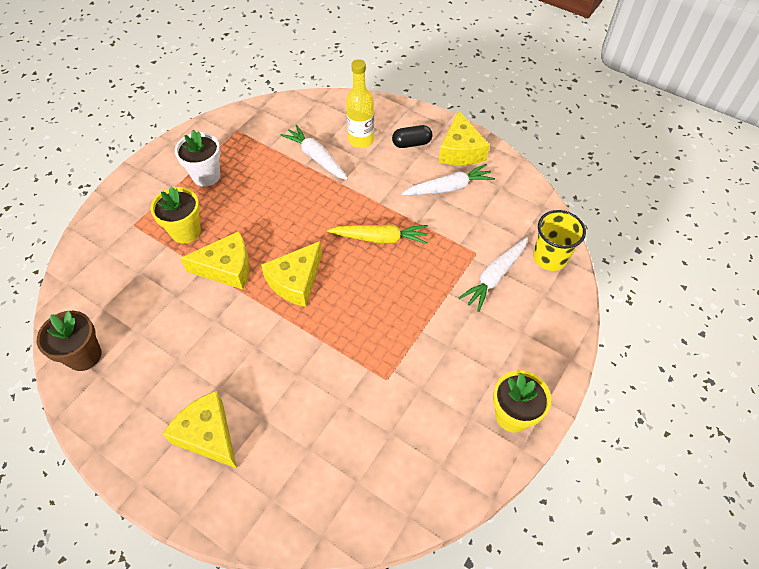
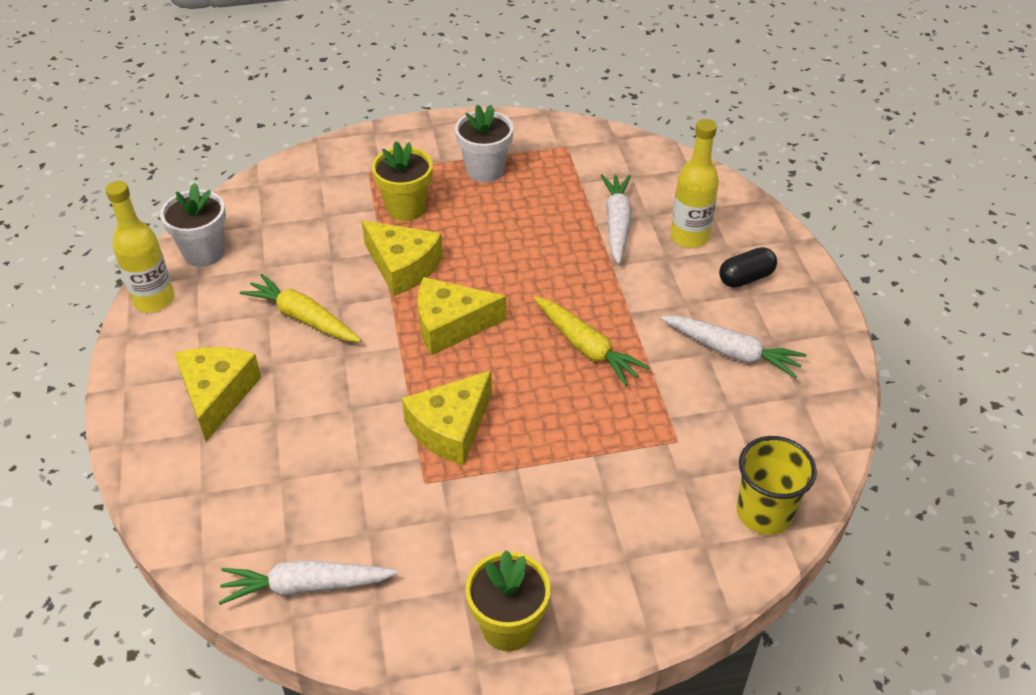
camera: 45 degrees right, 10 degrees down
brown flower pot [37,311,101,371] -> white flower pot [160,183,226,267]
black capsule [392,125,432,148] -> black capsule turned 60 degrees counterclockwise [719,247,777,288]
yellow cheese [439,110,490,165] -> yellow cheese moved to [402,370,492,465]
white carrot [458,237,528,312] -> white carrot moved to [219,560,398,605]
none -> yellow bottle [105,181,174,312]
none -> yellow carrot [240,274,361,342]

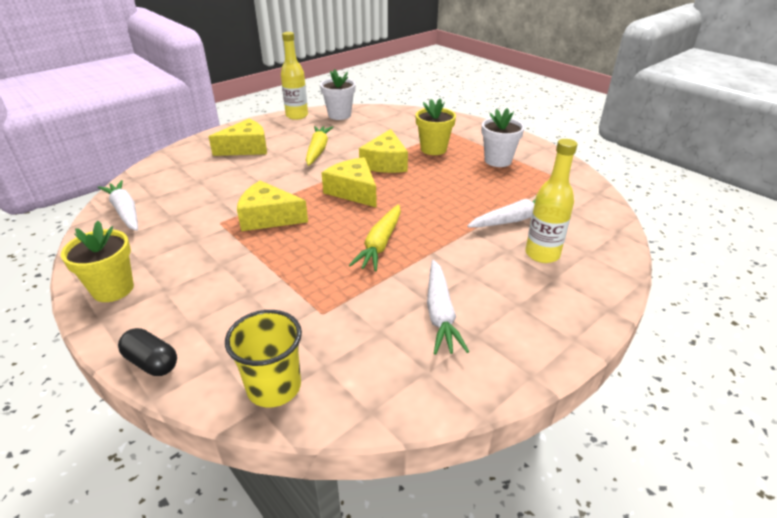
camera: 60 degrees right, 10 degrees down
black capsule [719,247,777,288] -> black capsule moved to [118,328,177,376]

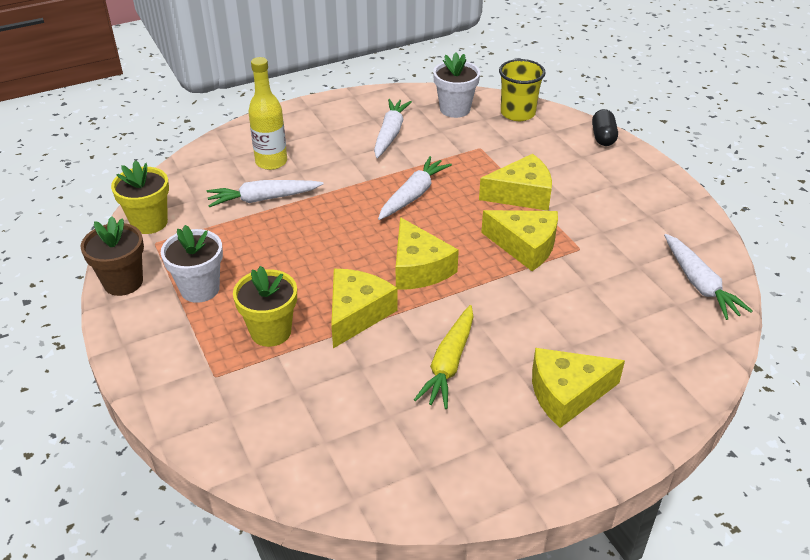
camera: 165 degrees left, 5 degrees up
yellow flower pot [61,221,134,302] -> yellow flower pot moved to [111,160,169,234]
black capsule [118,328,177,376] -> black capsule turned 45 degrees clockwise [592,109,618,146]
yellow bottle [281,32,308,120] -> none
white flower pot [320,69,356,120] -> white flower pot moved to [433,52,480,118]
yellow carrot [349,204,401,272] -> white carrot [378,156,452,220]
none -> brown flower pot [80,216,144,296]
none -> yellow cheese [479,154,552,211]

